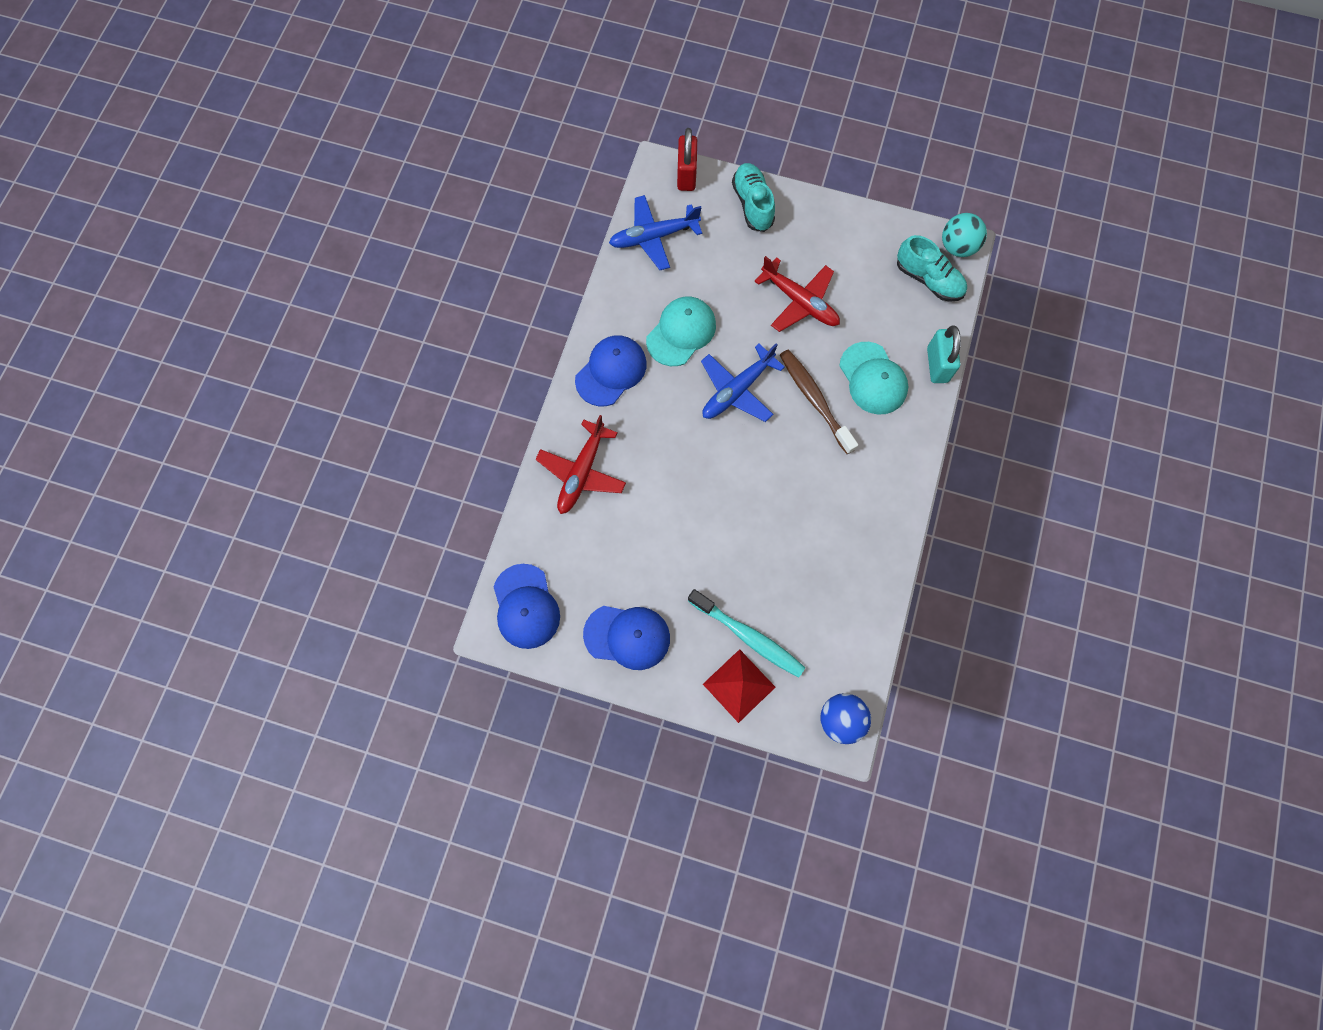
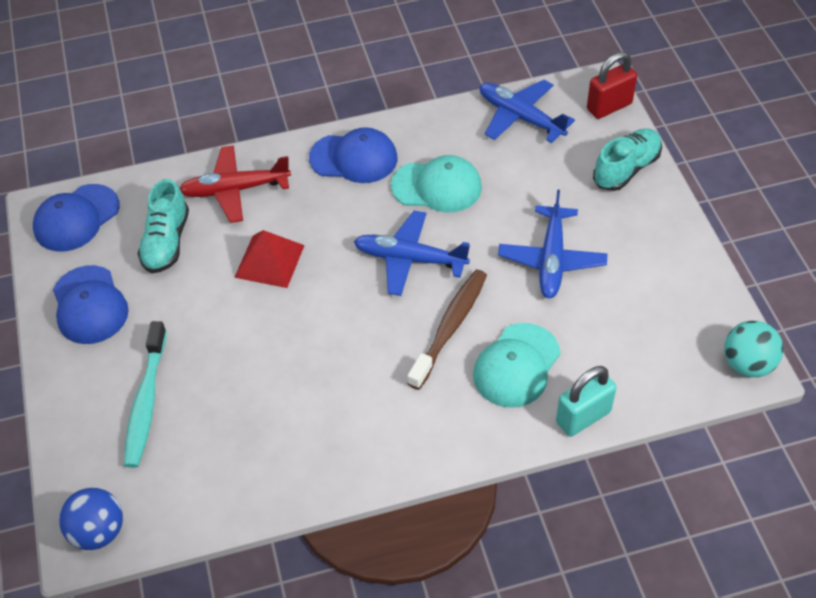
camera: 60 degrees right, 20 degrees down
red pyramid [703,649,775,723] -> red pyramid moved to [234,230,305,288]
red plane [754,256,840,332] -> blue plane [498,190,608,298]
turquoise shoe [897,235,967,302] -> turquoise shoe moved to [137,179,189,273]

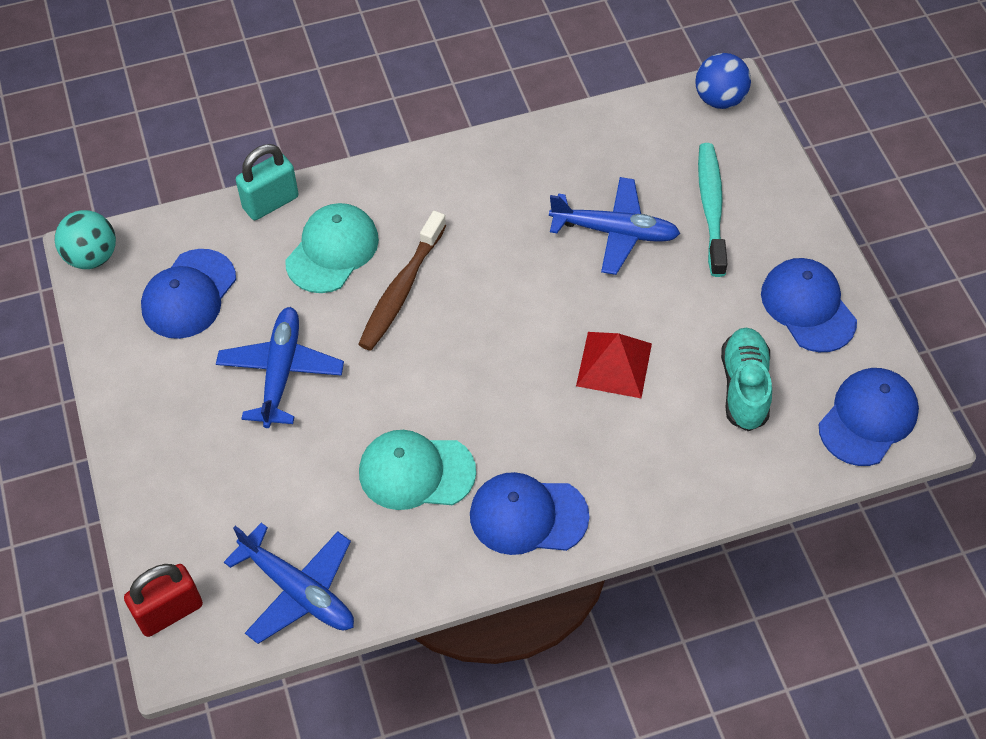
camera: 175 degrees right, 5 degrees up
red plane [180,145,291,223] -> none
blue plane [354,211,470,296] -> blue plane moved to [549,177,680,275]
turquoise shoe [593,128,662,191] -> none
none -> blue cap [141,249,236,339]

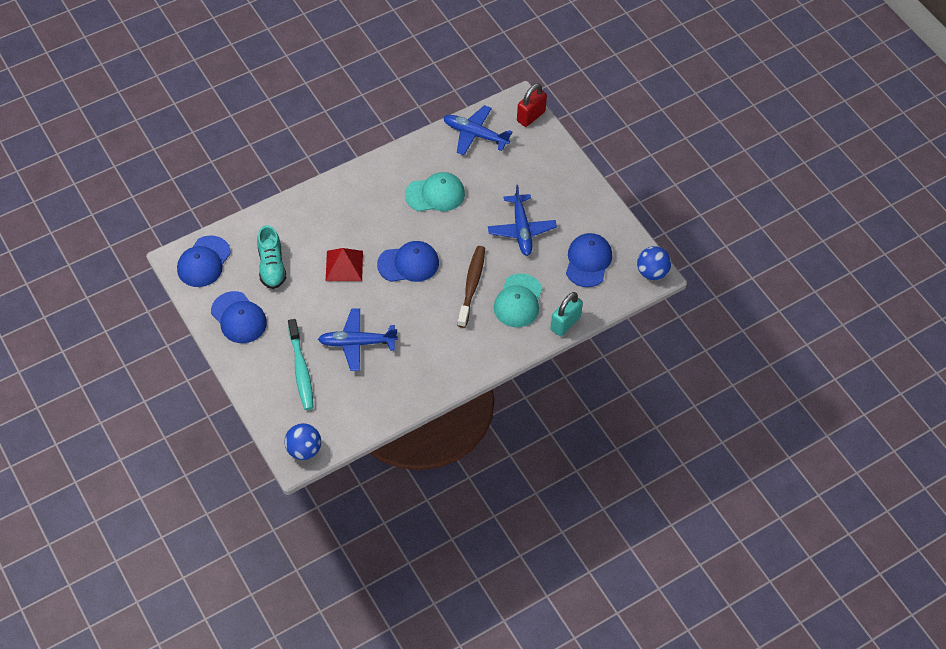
camera: 165 degrees right, 0 degrees up
turquoise ball [55,210,116,269] -> blue ball [637,246,671,280]
blue cap [470,472,589,555] -> blue cap moved to [377,241,439,282]

